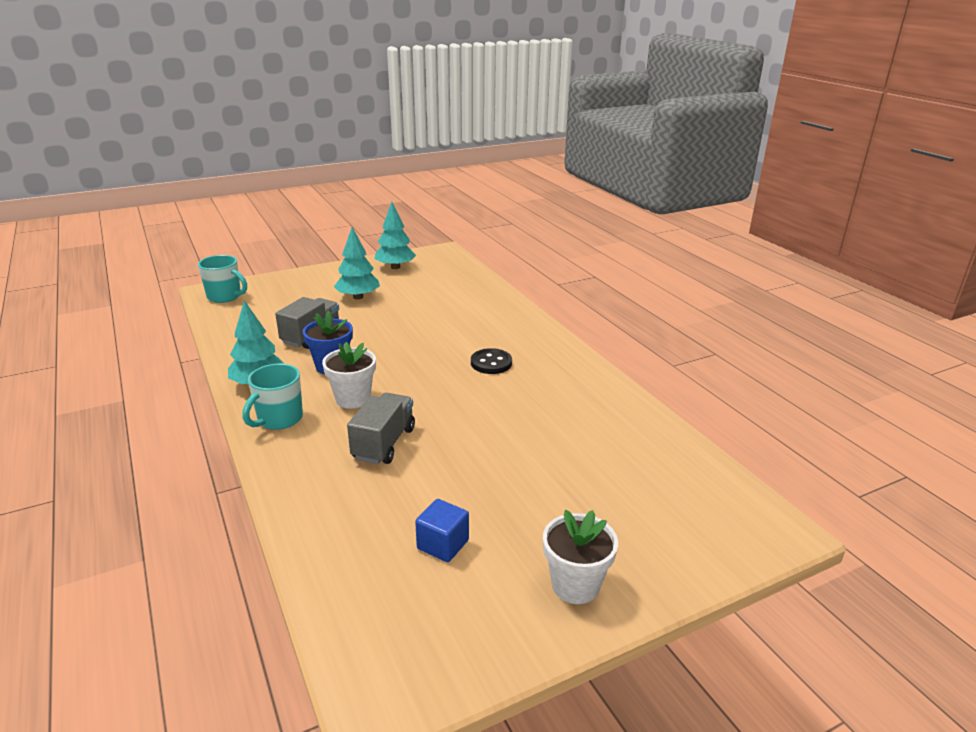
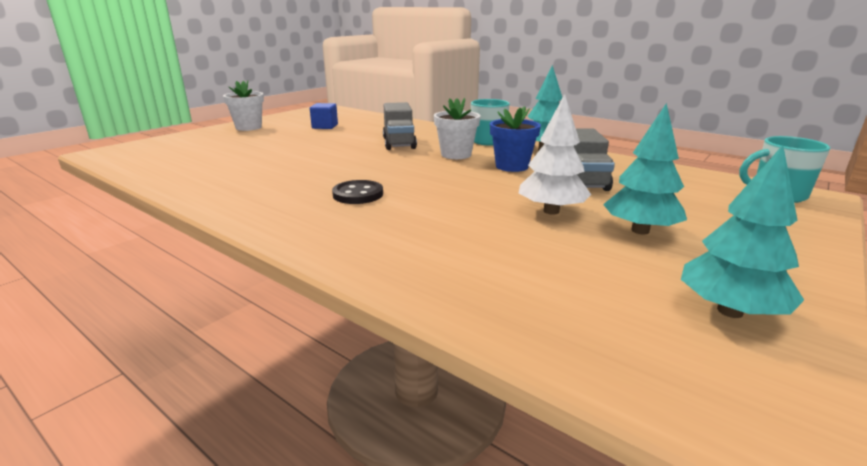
camera: 155 degrees right, 5 degrees down
none -> white tree [519,94,591,215]

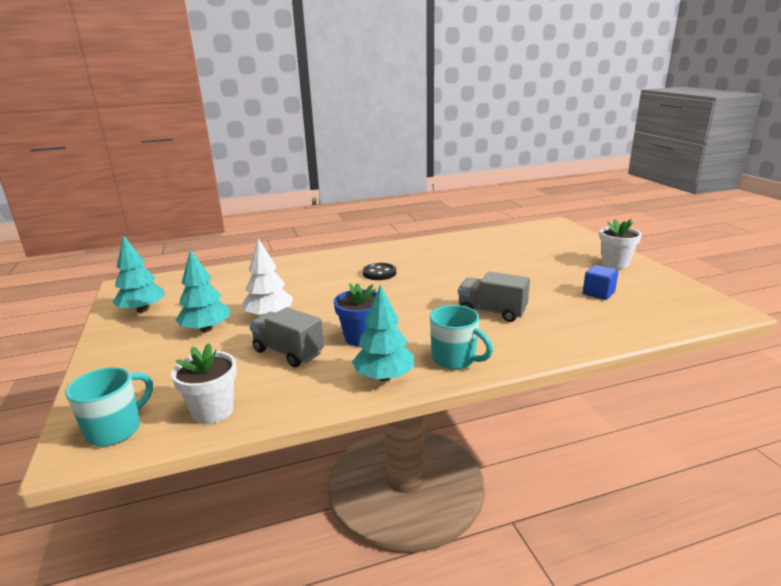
camera: 125 degrees right, 0 degrees up
white flower pot [434,98,480,159] -> white flower pot moved to [171,343,237,424]

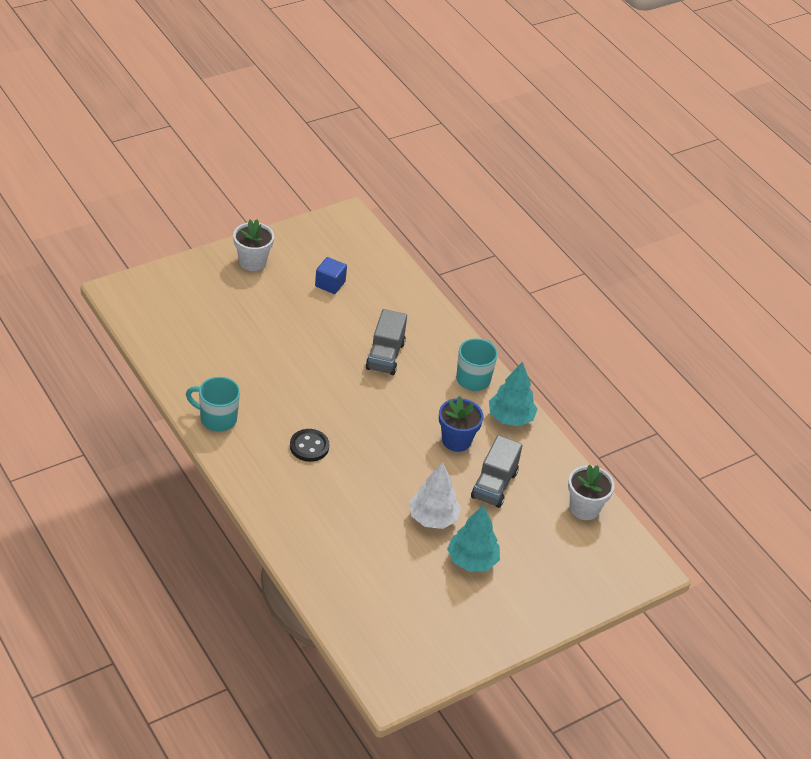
camera: 110 degrees left, 20 degrees up
turquoise mug [65,367,153,446] -> turquoise mug moved to [186,377,240,431]
turquoise tree [112,235,165,313] -> none

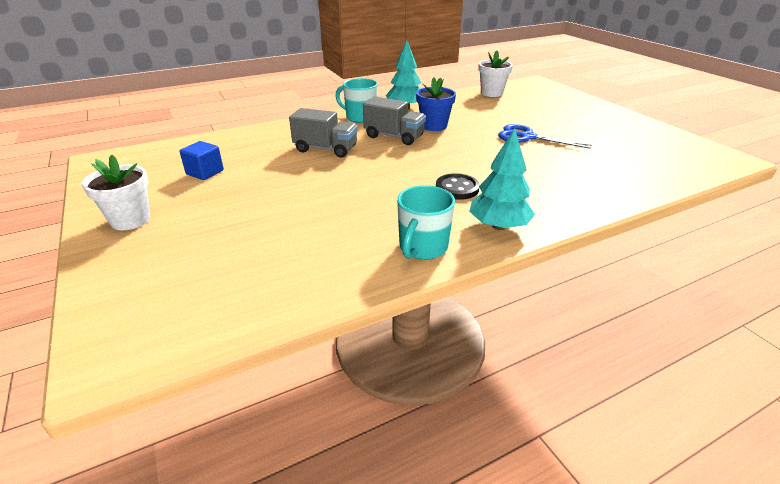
camera: 80 degrees left, 10 degrees down
white tree [409,462,461,529] -> blue scissors [498,124,592,149]
turquoise tree [447,505,500,572] -> turquoise tree moved to [469,128,535,230]
grey truck [471,435,523,508] -> grey truck moved to [363,96,426,145]

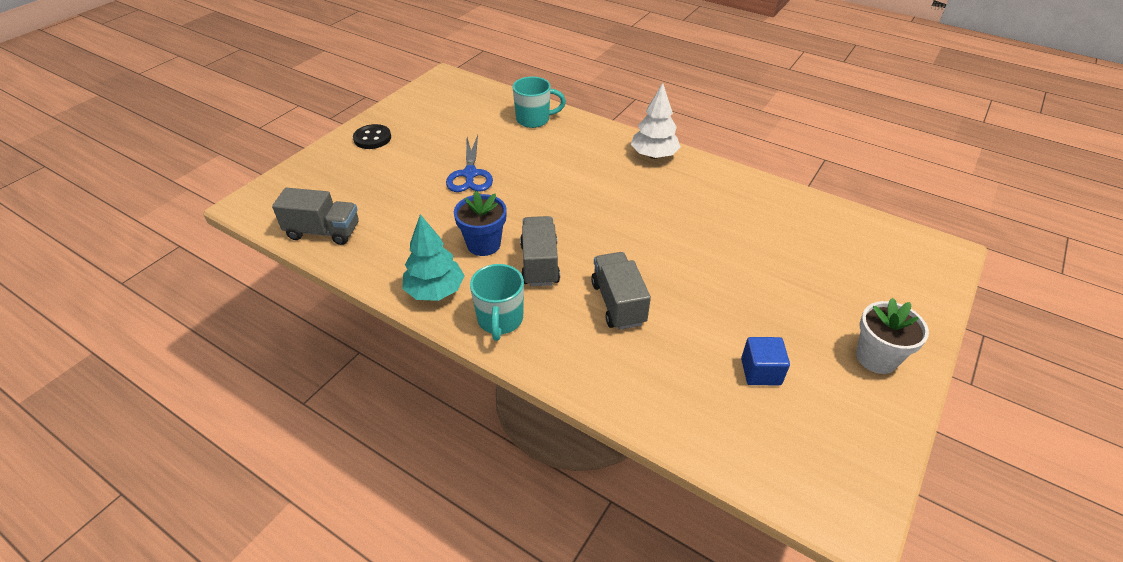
camera: 120 degrees left, 10 degrees up
turquoise mug [397,185,455,260] -> turquoise mug moved to [512,77,566,128]
black button [436,173,480,200] -> black button moved to [353,124,391,149]
turquoise tree [469,128,535,230] -> white tree [631,83,681,159]
white flower pot [478,50,513,97] -> grey truck [272,188,359,245]

